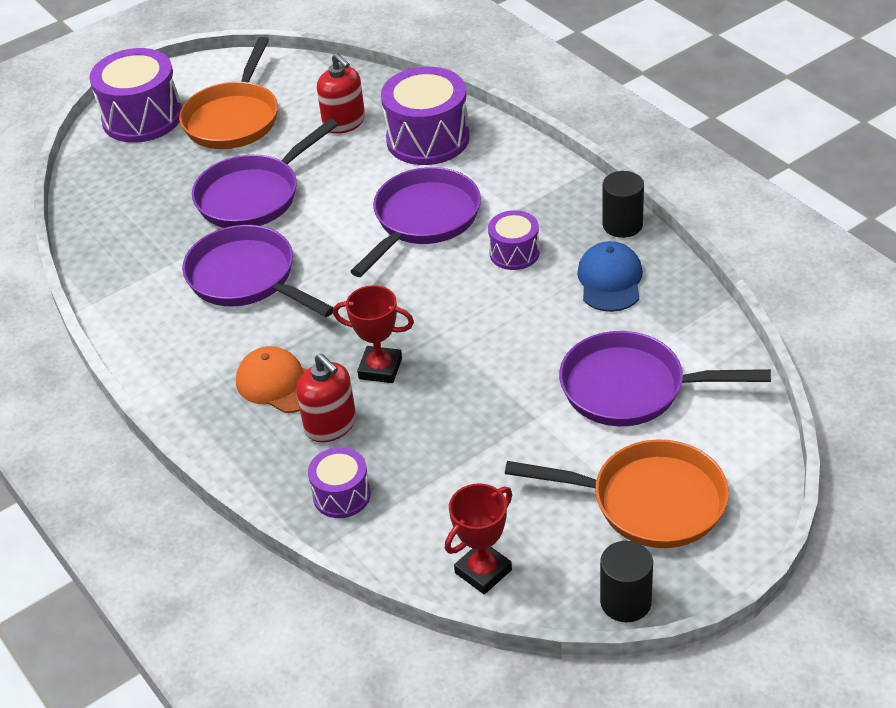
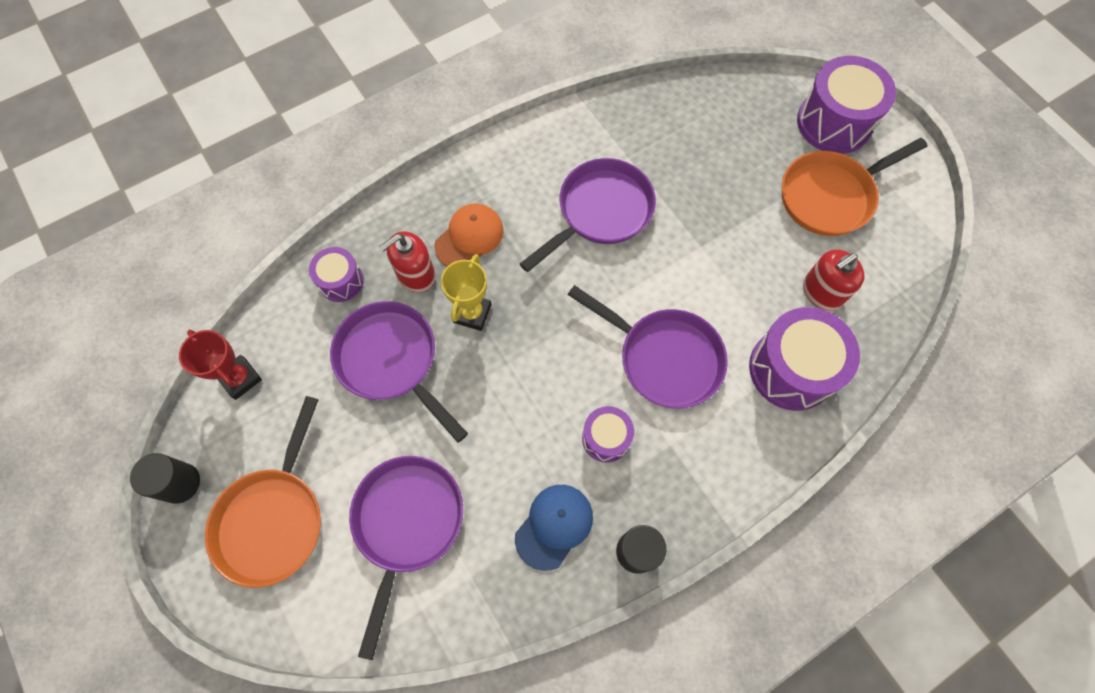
camera: 90 degrees right, 25 degrees up
orange pan [179,37,278,149] -> orange pan turned 45 degrees counterclockwise [782,138,928,236]
purple pan [192,119,338,228] -> purple pan moved to [330,301,468,443]
red trophy [333,285,414,383] -> yellow trophy [441,254,491,331]
blue cap [577,241,643,312] -> blue cap turned 60 degrees counterclockwise [515,485,593,571]

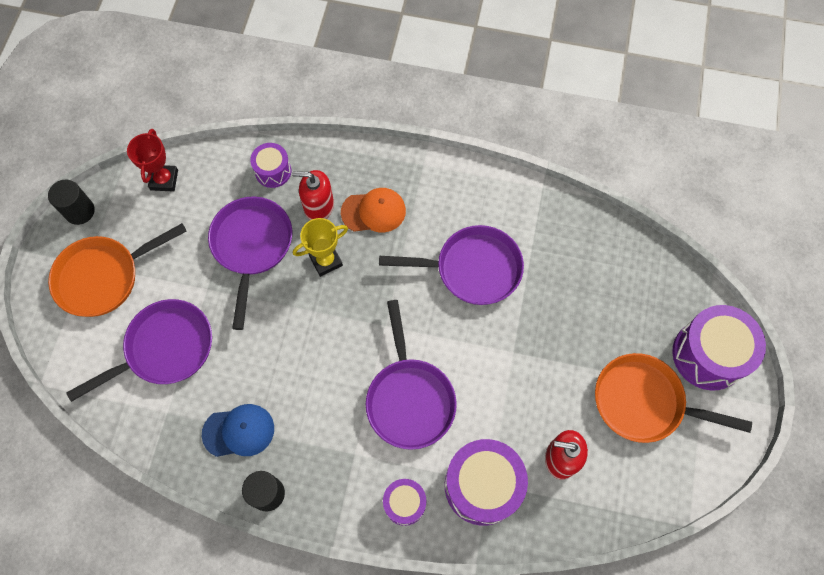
camera: 45 degrees right, 0 degrees up
purple drum [582,406,634,463] -> purple drum moved to [383,479,426,526]

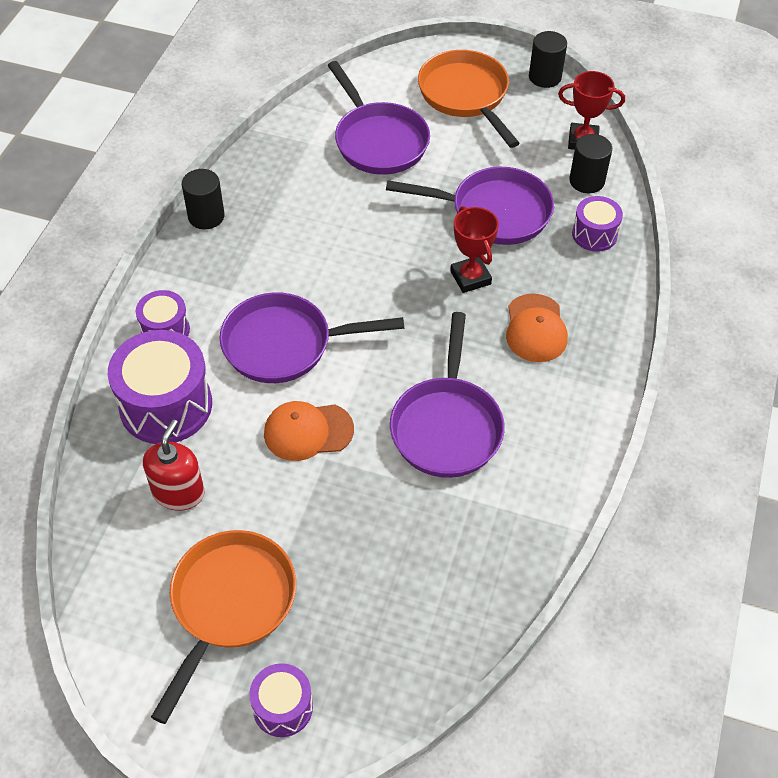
camera: 95 degrees right, 15 degrees down
blue cap [202,404,274,457] -> none
red soap dispenser [292,170,334,220] -> none
yellow trophy [293,218,348,277] -> red trophy [450,206,499,293]
purple drum [672,305,766,390] -> purple drum [249,663,313,737], size x0.55
none -> orange cap [264,401,354,461]
none -> black cylinder [569,134,612,193]

